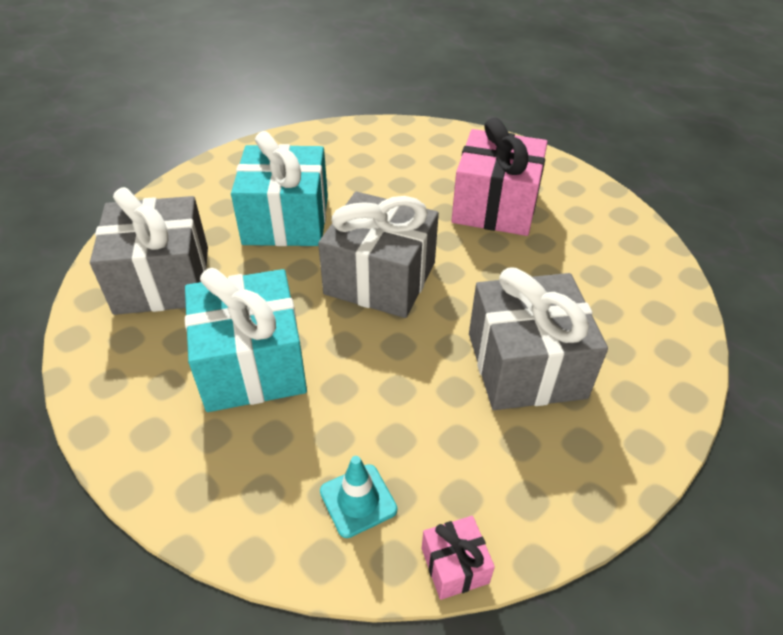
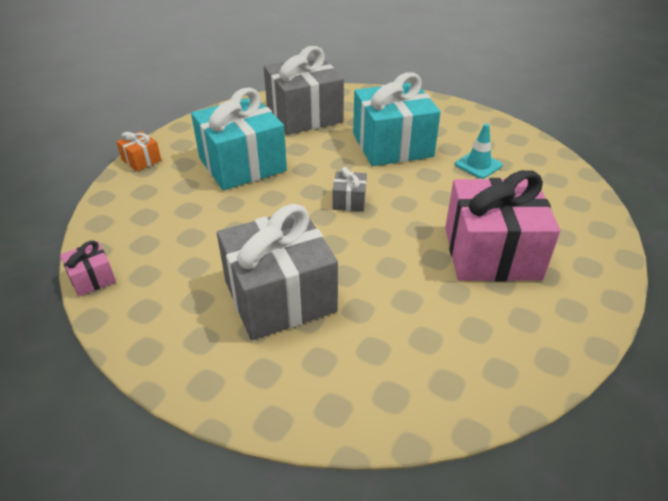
camera: 75 degrees right, 5 degrees down
grey gift [318,192,439,318] -> grey gift [333,167,367,212], size x0.43
turquoise traffic cone [320,456,397,538] -> turquoise traffic cone moved to [455,123,503,179]
none -> orange gift [116,131,161,171]

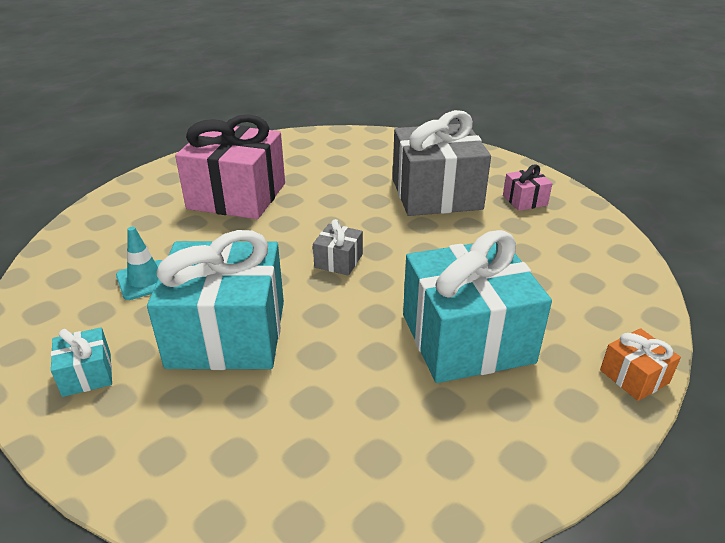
camera: 165 degrees left, 5 degrees down
pink gift [60,241,116,297] -> pink gift moved to [503,165,552,211]
grey gift [264,46,344,135] -> none
none -> turquoise gift [51,327,112,397]

